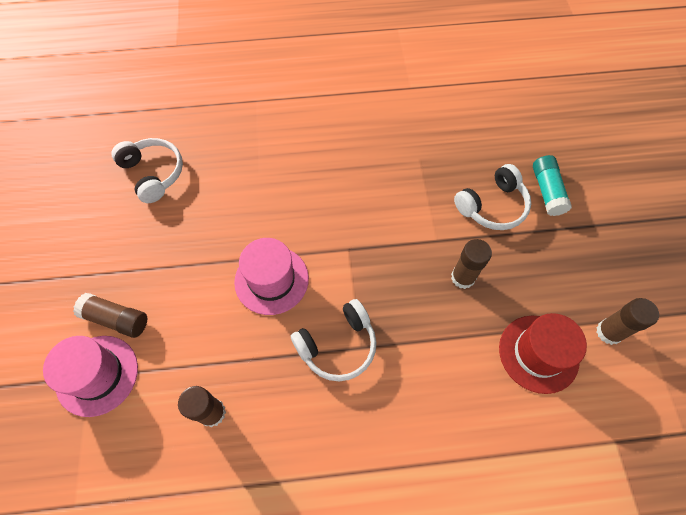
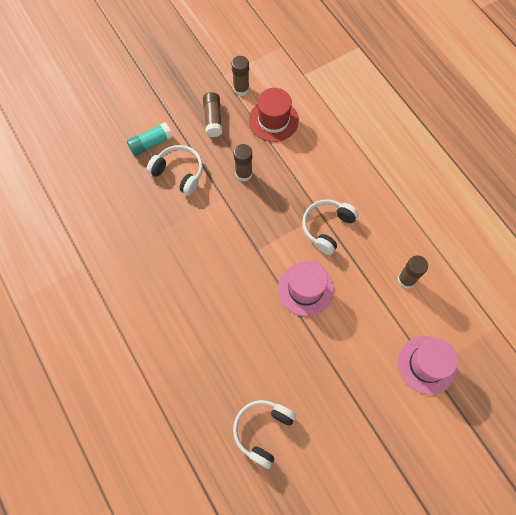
camera: 115 degrees left, 5 degrees up
brown glue stick [73,293,147,338] -> brown glue stick moved to [203,92,223,137]
white headphones [291,299,376,381] -> white headphones turned 90 degrees counterclockwise [302,199,359,255]

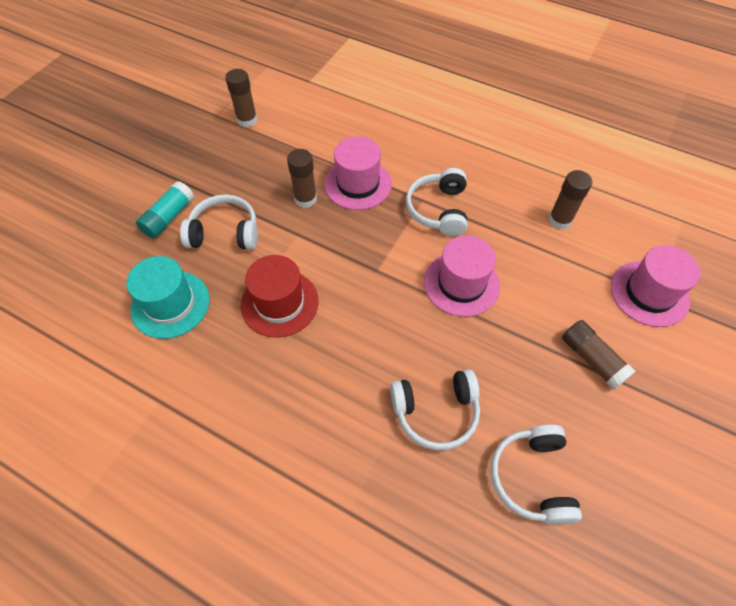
camera: 30 degrees left, 10 degrees down
brown glue stick [203,92,223,137] -> brown glue stick moved to [562,320,636,390]
red hat [249,88,299,142] -> red hat moved to [241,255,319,338]
none -> turquoise hat [126,256,210,339]
none -> pink hat [324,136,392,210]
none -> white headphones [390,369,480,450]

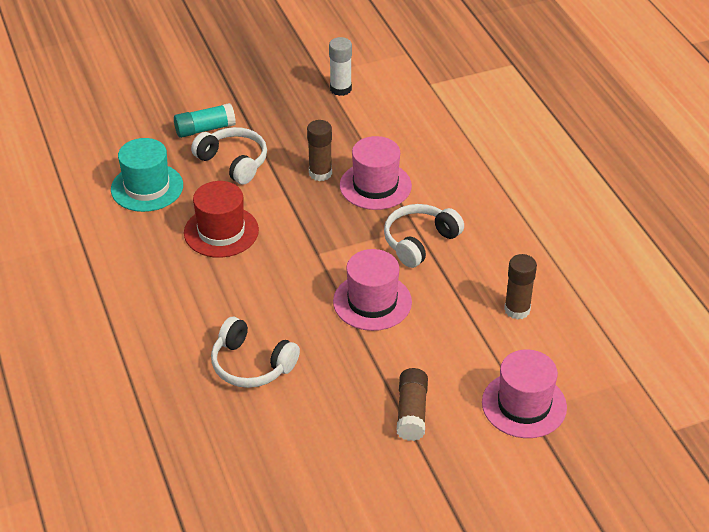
camera: 40 degrees right, 15 degrees down
brown glue stick [225,69,258,127] -> white glue stick [329,37,352,96]
white headphones [491,424,582,525] -> none

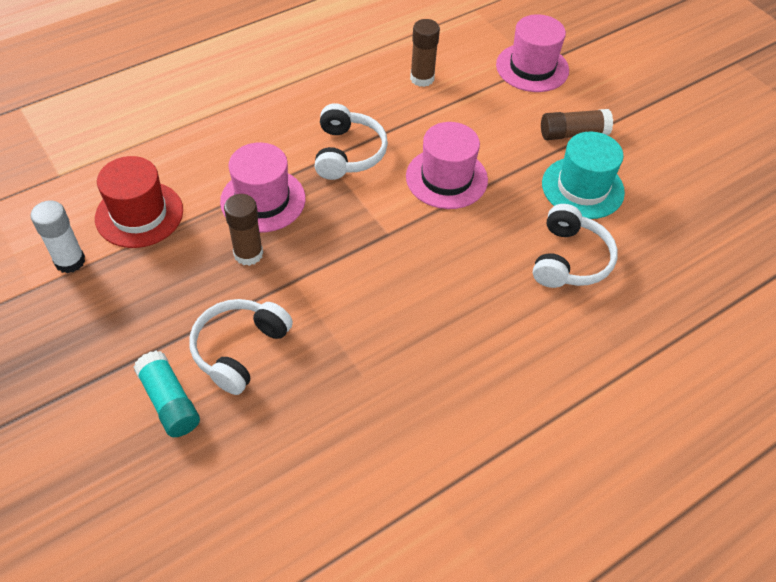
camera: 105 degrees left, 10 degrees up
turquoise hat [111,138,183,212] -> turquoise hat moved to [542,132,625,219]
red hat [184,181,259,258] -> red hat moved to [95,156,183,248]
white headphones [384,204,464,268] -> white headphones turned 120 degrees counterclockwise [314,103,388,180]

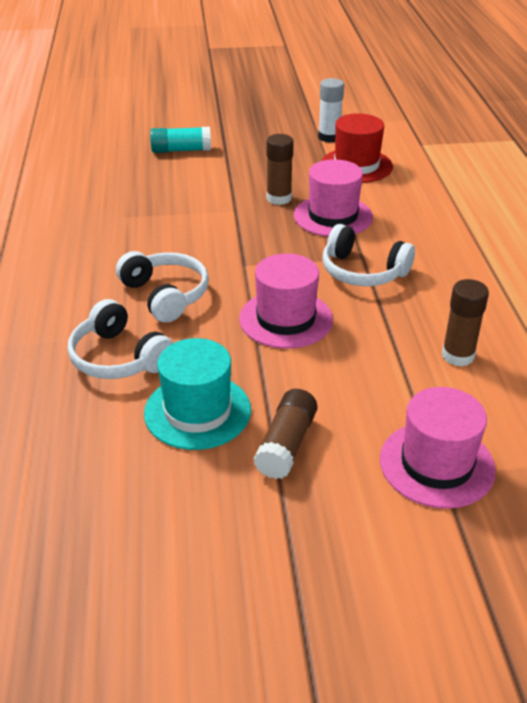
camera: 120 degrees right, 15 degrees down
white headphones [190,299,293,395] -> white headphones moved to [116,251,209,323]

